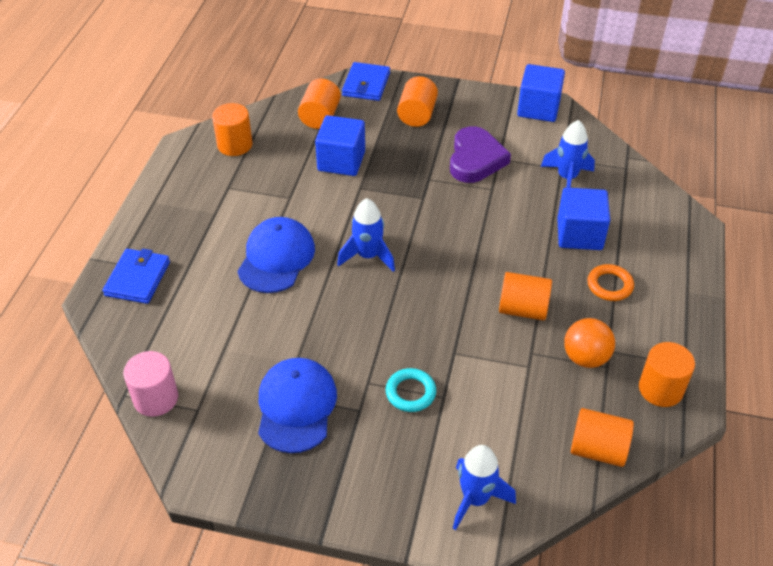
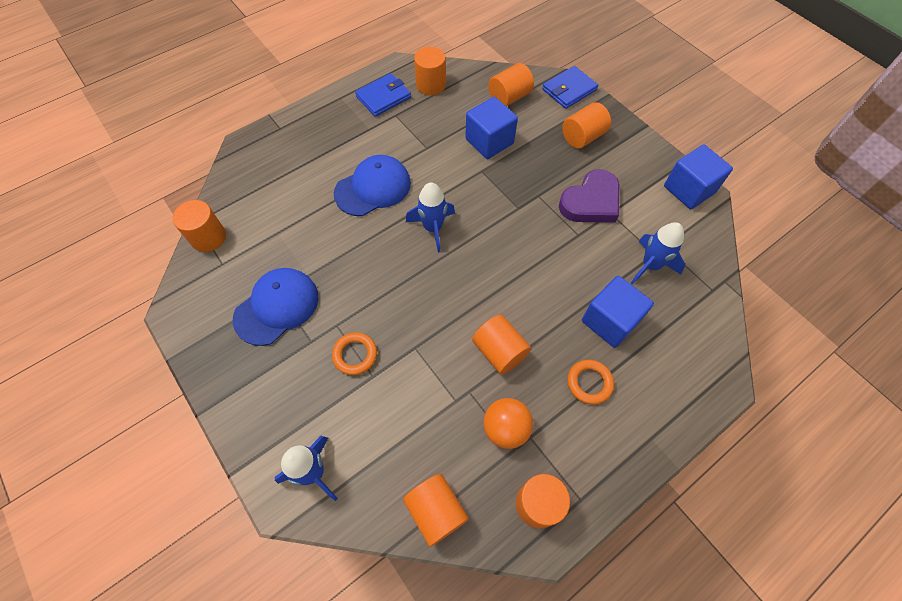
camera: 40 degrees right, 15 degrees up
blue wallet [103,249,170,304] -> blue wallet moved to [355,73,411,117]
pink cylinder [123,351,178,417] -> orange cylinder [173,200,226,252]
turquoise ring [386,368,436,412] -> orange ring [332,332,377,375]

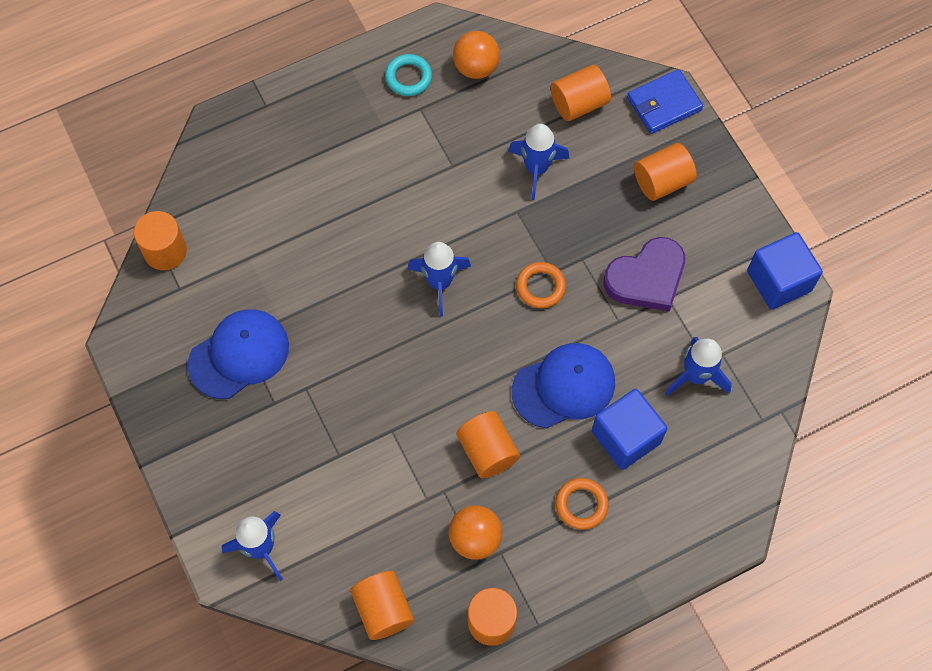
camera: 10 degrees right, 5 degrees up
orange ring [332,332,377,375] -> orange ring moved to [516,262,566,309]
blue cap [334,155,411,216] -> blue cap moved to [512,343,615,428]
blue wallet [355,73,411,117] -> turquoise ring [385,54,432,96]
orange cylinder [414,47,446,96] -> orange ball [453,31,500,79]
blue cube [465,97,518,159] -> blue rocket [508,124,569,200]

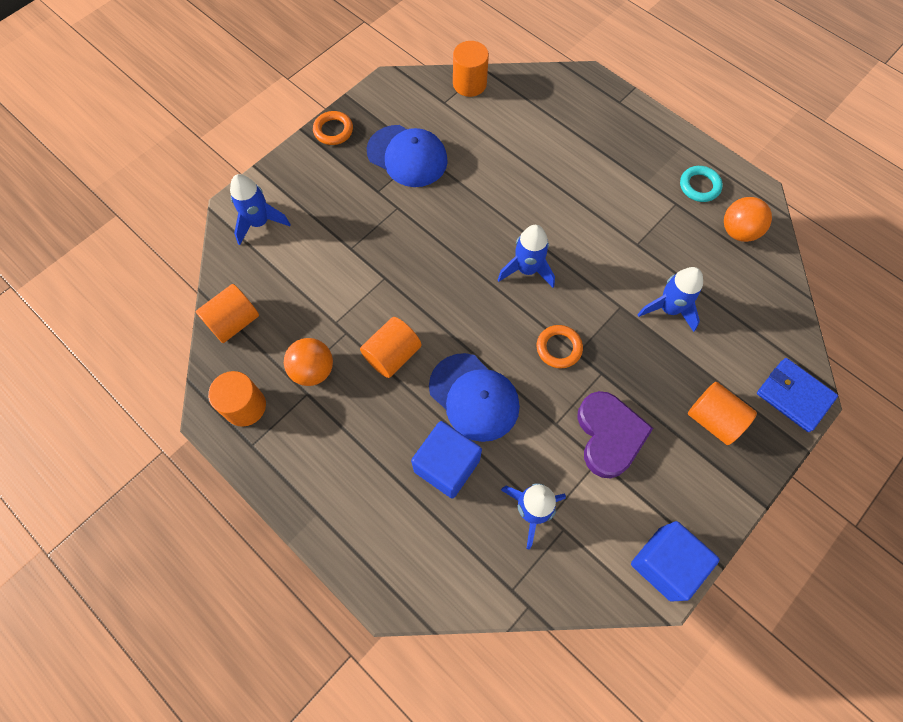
camera: 70 degrees right, 0 degrees up
orange cylinder [551,65,611,121] -> none
orange ring [555,478,609,530] -> orange ring moved to [313,111,353,145]
purple heart [604,237,685,312] -> purple heart turned 135 degrees counterclockwise [577,391,653,478]

